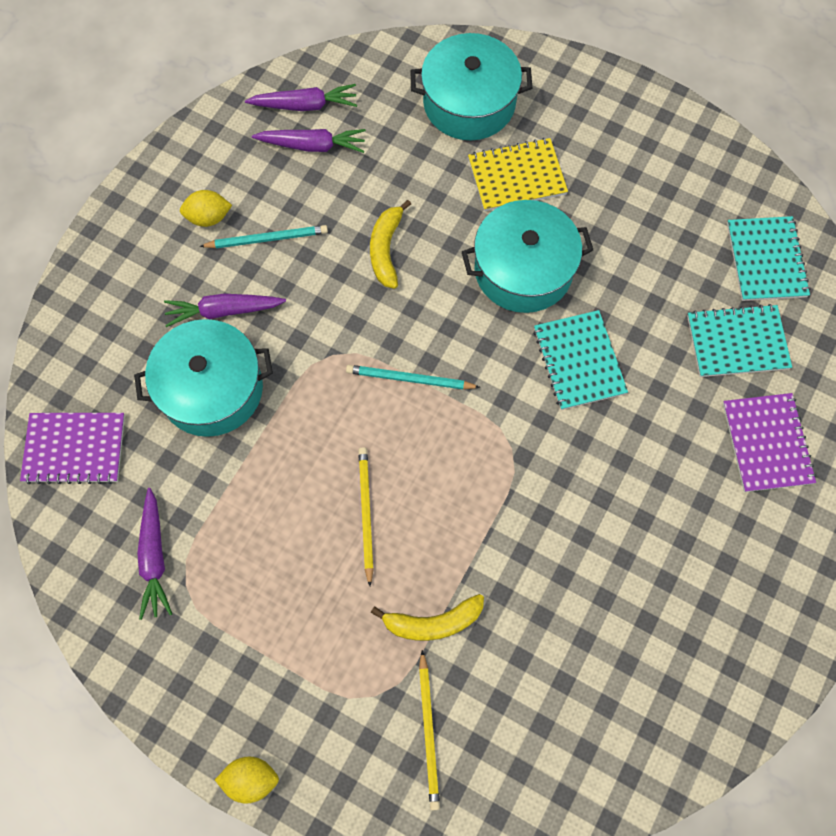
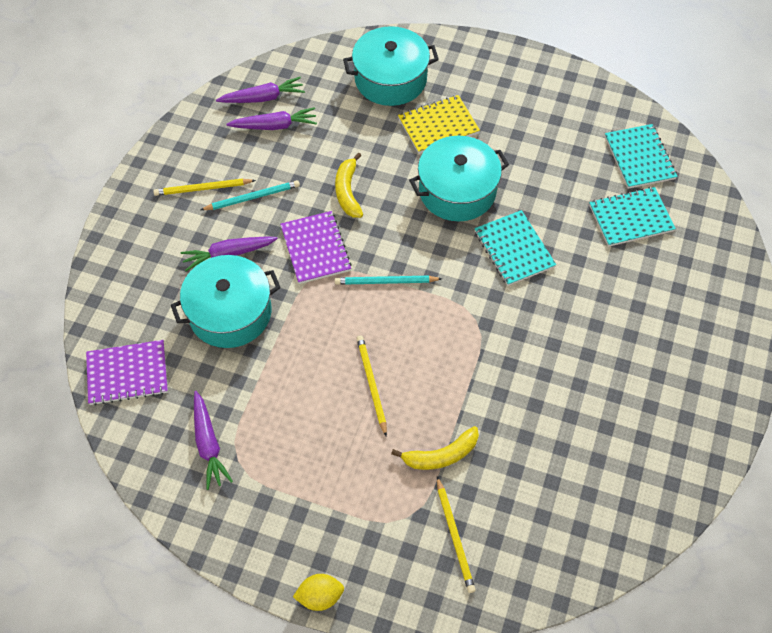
camera: 10 degrees left, 10 degrees down
yellow lemon [180,190,232,227] -> yellow pencil [153,179,256,196]
purple notebook [723,393,816,492] -> purple notebook moved to [280,211,352,284]

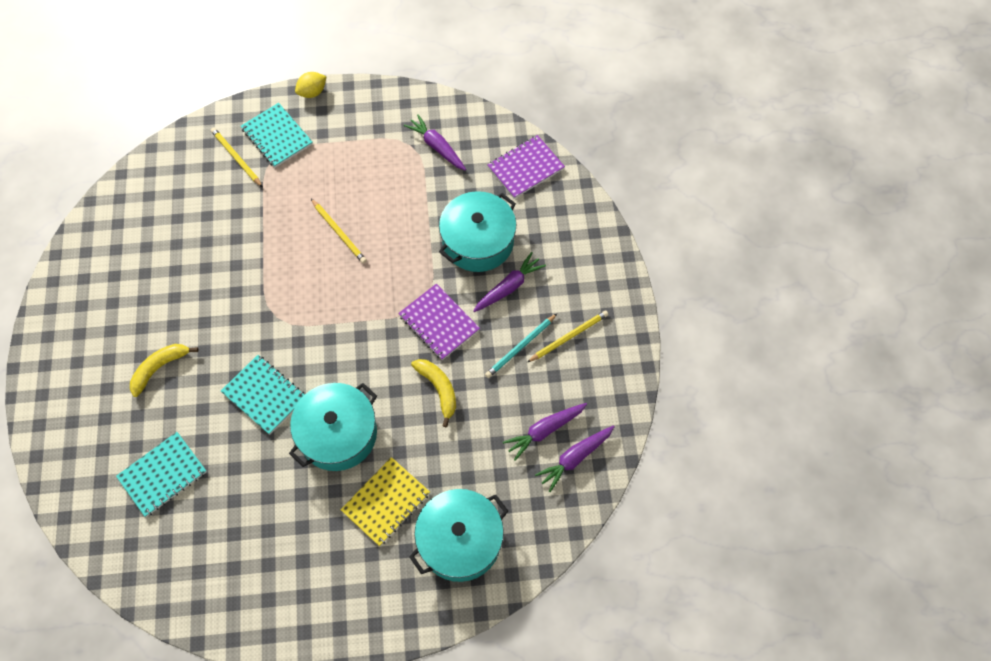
camera: 155 degrees right, 5 degrees up
turquoise pencil [335,276,442,285] -> none
yellow banana [391,426,479,470] -> yellow banana moved to [130,344,198,397]
turquoise notebook [605,124,678,189] -> turquoise notebook moved to [241,103,313,168]

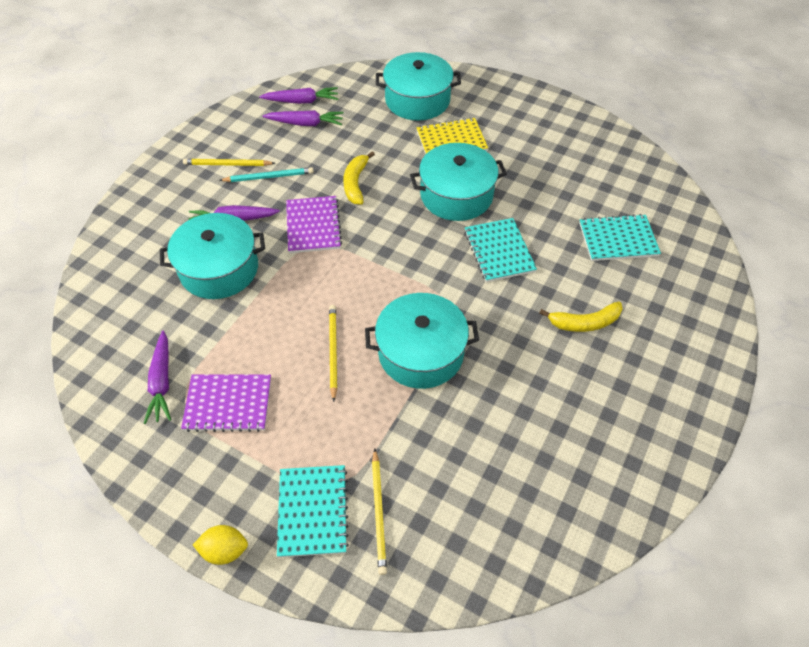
camera: 145 degrees left, 10 degrees down
purple notebook [487,135,565,199] -> purple notebook moved to [181,374,271,432]
none -> turquoise pot [365,293,479,389]

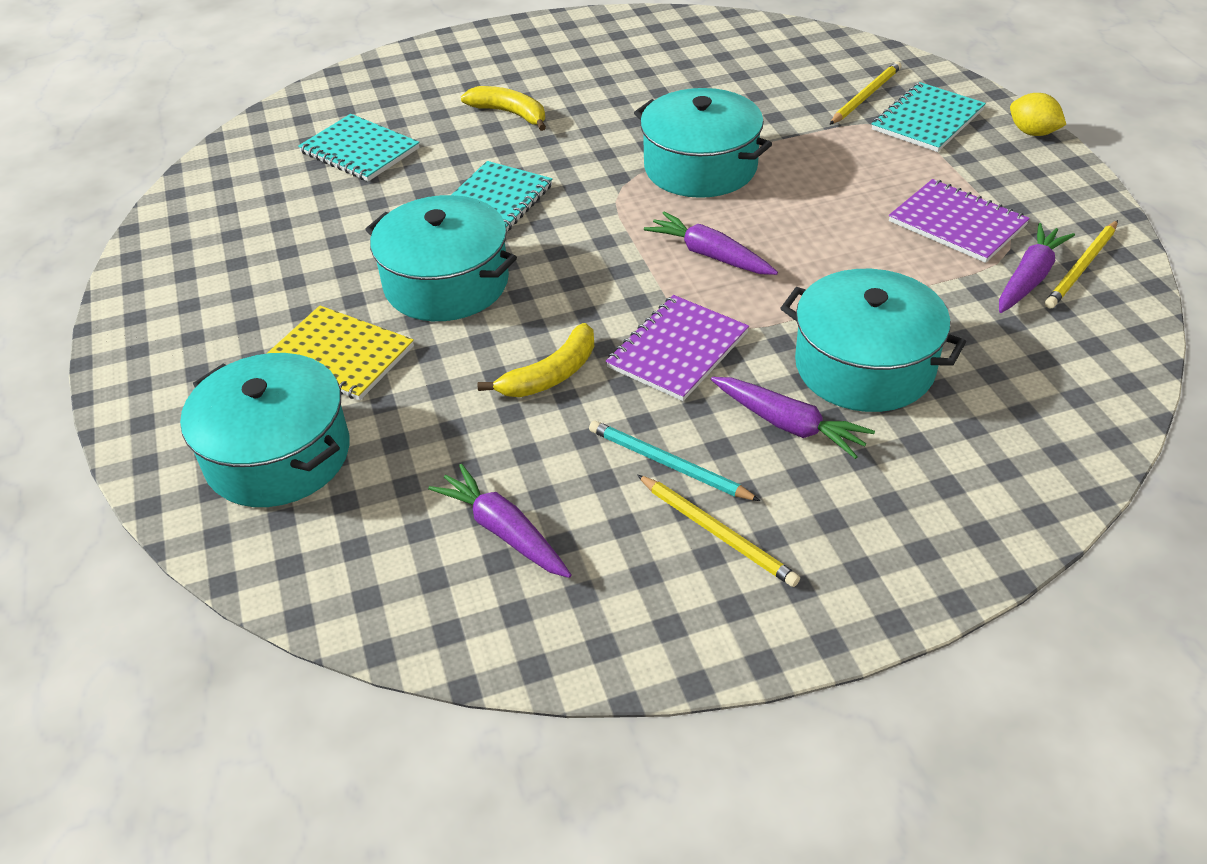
camera: 135 degrees left, 10 degrees down
purple carrot [259,87,338,104] -> purple carrot moved to [644,212,778,275]
yellow pencil [329,305,337,402] -> yellow pencil moved to [1045,220,1118,309]

